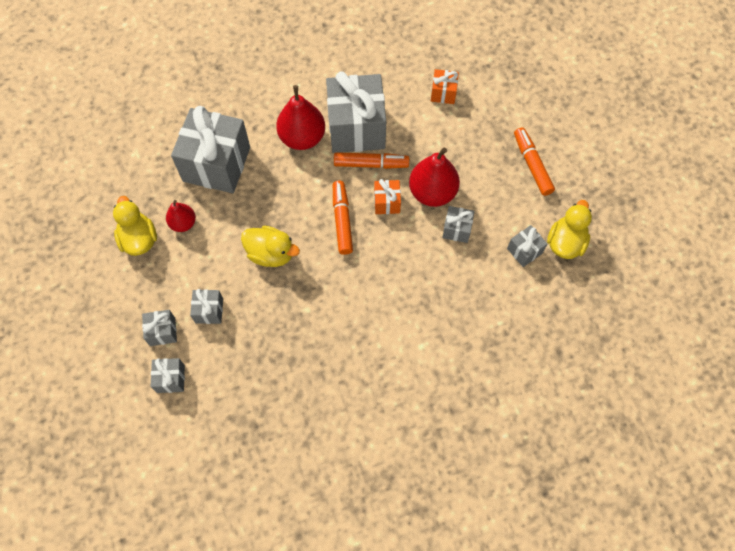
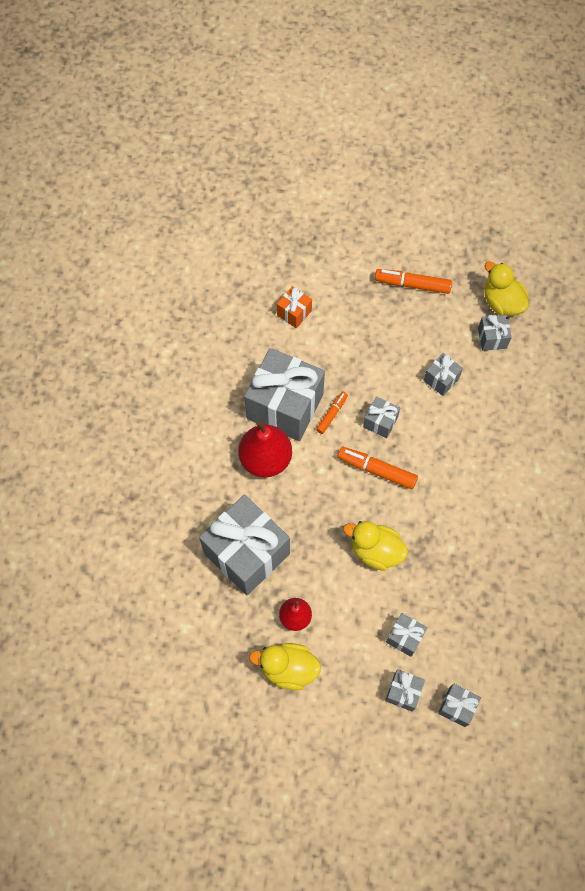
camera: 60 degrees left, 0 degrees up
yellow duck [241,226,300,267] -> yellow duck turned 120 degrees counterclockwise [343,521,408,571]
orange marker [334,152,409,169] -> orange marker [316,391,348,434], size x0.61
orange gift [374,179,401,214] -> grey gift [363,397,400,438]
red pear [409,148,460,207] -> none

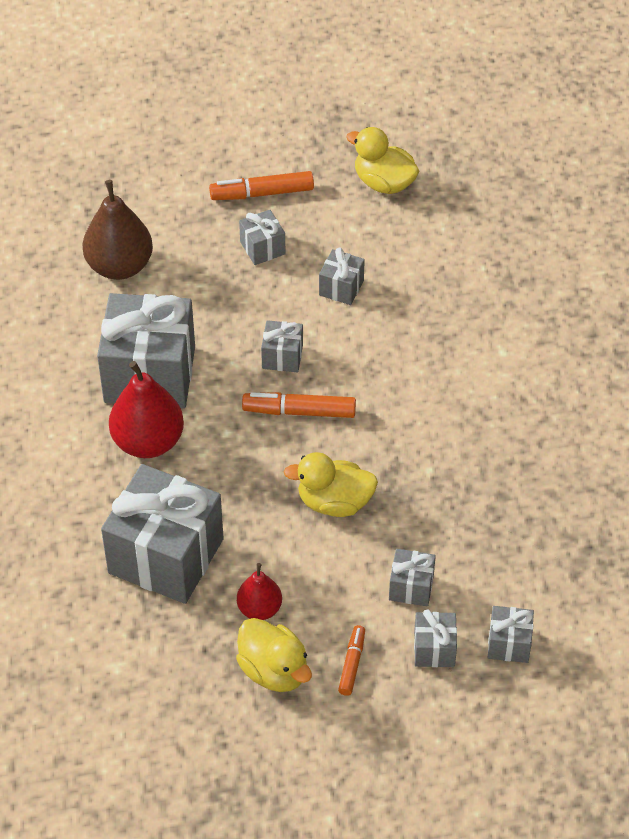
camera: 20 degrees left, 15 degrees down
yellow duck [249,643,321,690] -> yellow duck turned 120 degrees counterclockwise [236,618,312,692]
orange gift [277,286,312,328] -> brown pear [82,180,153,280]
orange marker [316,391,348,434] -> orange marker moved to [338,625,365,696]
grey gift [478,315,512,351] -> grey gift moved to [239,210,286,265]

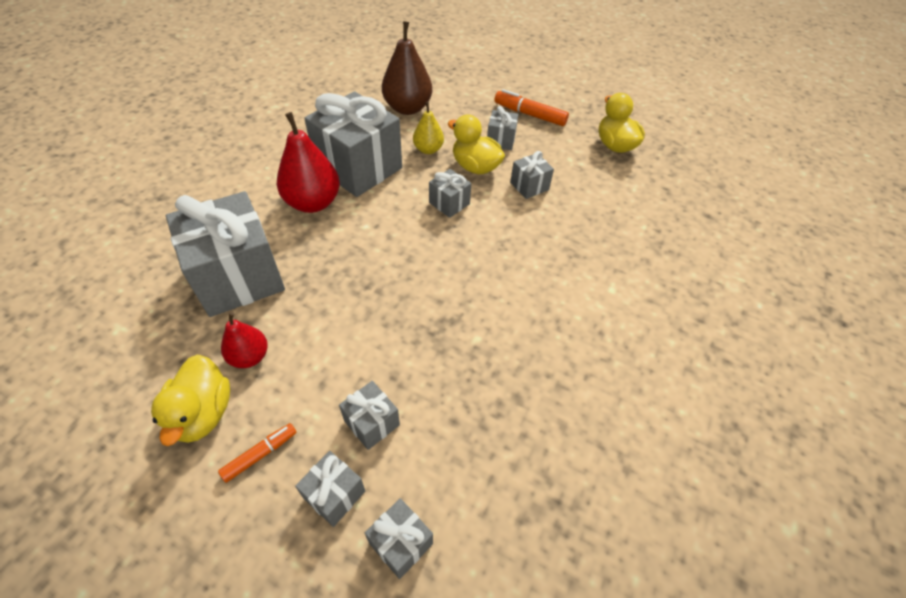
camera: 35 degrees right, 0 degrees up
orange marker [242,392,356,418] -> none
yellow duck [283,452,378,517] -> yellow duck moved to [448,115,505,174]
none -> yellow pear [413,102,444,154]

